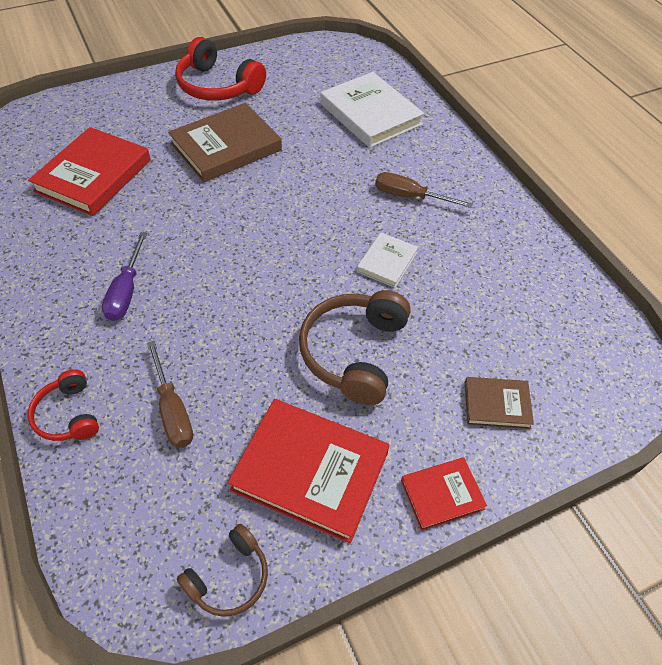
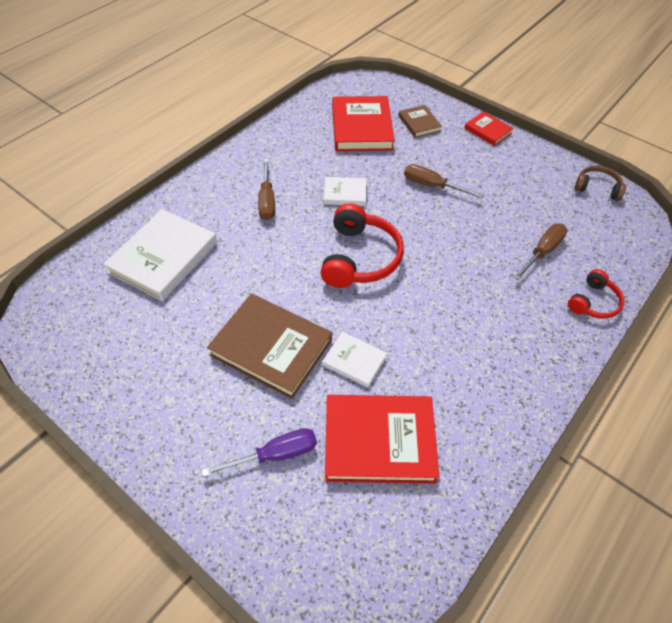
camera: 115 degrees left, 0 degrees up
purple screwdriver [102,232,147,321] -> purple screwdriver moved to [201,428,317,477]
red headphones [175,37,266,100] -> red headphones moved to [320,203,404,288]
red book [228,399,389,543] -> red book moved to [332,96,395,151]
brown headphones [299,290,410,405] -> brown screwdriver [404,164,484,198]
none -> white book [323,332,387,388]

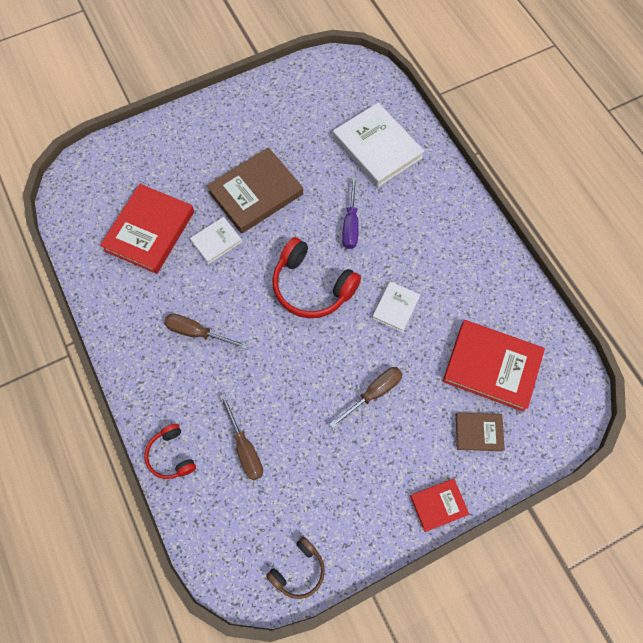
camera: 115 degrees right, 15 degrees up
purple screwdriver [201,428,317,477] -> purple screwdriver moved to [342,176,359,249]
brown screwdriver [258,159,275,220] -> brown screwdriver moved to [164,314,247,349]

